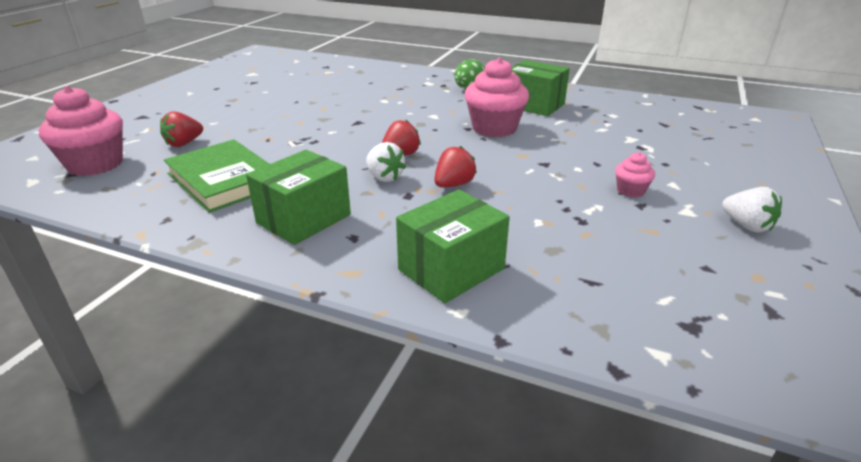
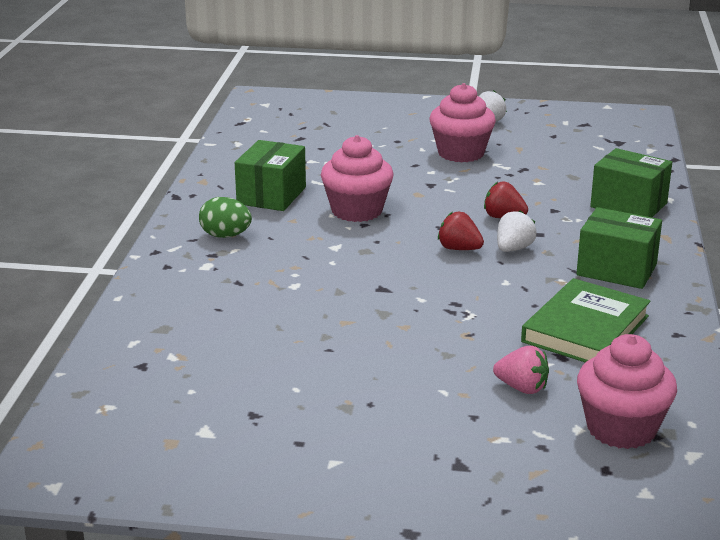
camera: 105 degrees left, 5 degrees down
red strawberry [160,111,203,147] -> pink strawberry [493,346,549,394]
pink cupcake [615,152,655,197] -> pink cupcake [429,83,496,163], size x2.06

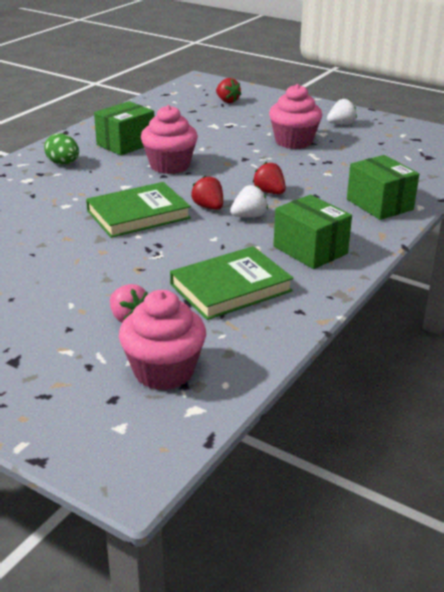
camera: 25 degrees right, 5 degrees up
none -> green book [86,182,191,238]
none -> red strawberry [216,78,241,103]

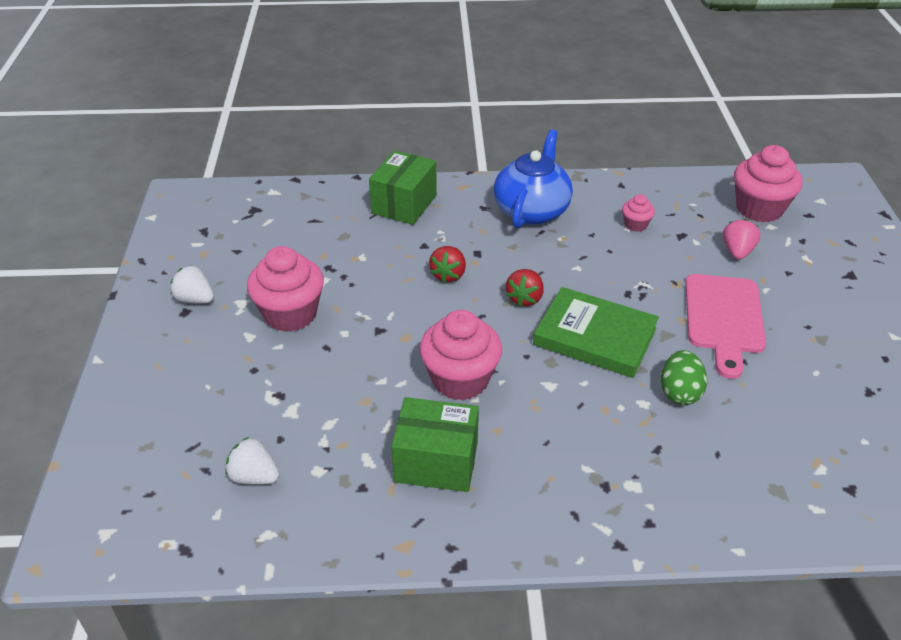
camera: 125 degrees left, 10 degrees up
green egg [44,133,79,165] -> green egg moved to [661,350,707,405]
green book [170,246,294,320] -> pink cupcake [622,194,655,232]
red strawberry [216,78,241,103] -> none
white strawberry [230,185,268,217] -> white strawberry moved to [225,437,280,485]
green box [273,195,352,269] -> blue teapot [494,129,573,229]
none -> pink cutting board [685,274,766,379]

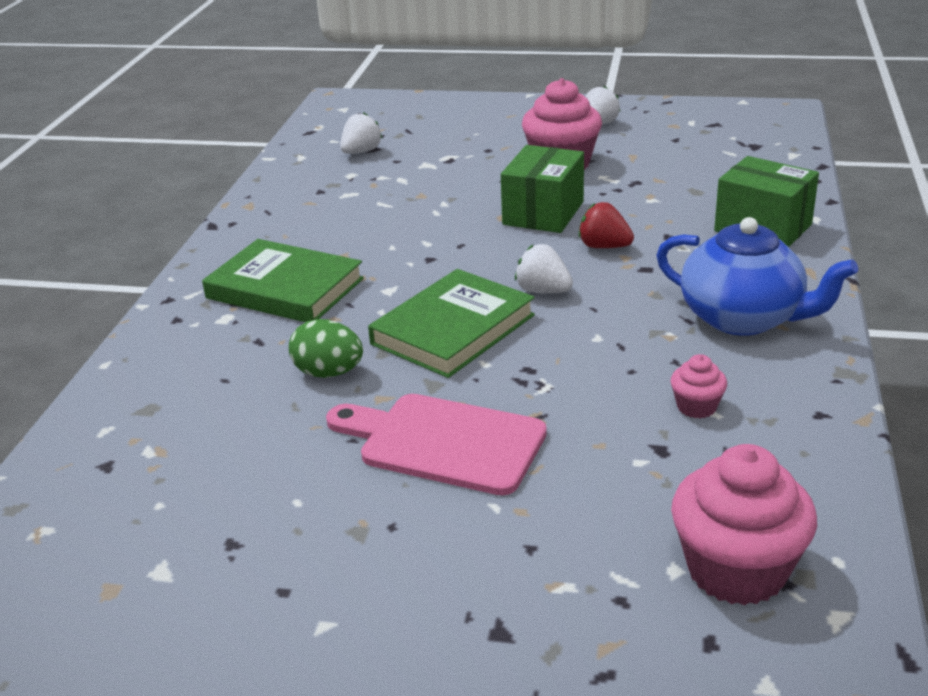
camera: 105 degrees right, 10 degrees down
green box [391,397,479,492] -> green box moved to [501,145,584,233]
pink cupcake [420,310,502,401] -> none
red strawberry [506,269,544,307] -> white strawberry [515,244,573,293]
pink strawberry [723,219,761,260] -> none
none -> green book [202,239,364,322]

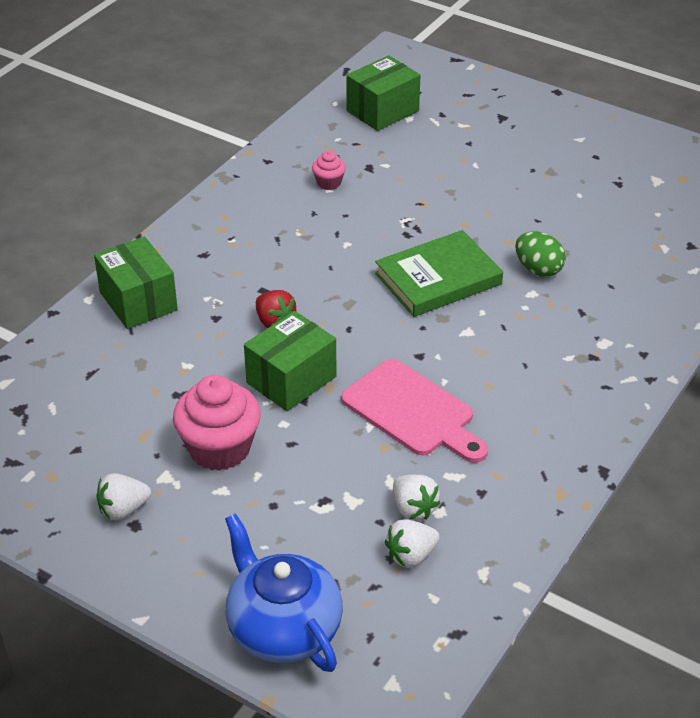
camera: 160 degrees left, 10 degrees up
green book [202,239,364,322] -> none
pink cutting board [326,394,547,495] -> pink cutting board moved to [341,359,488,463]
white strawberry [515,244,573,293] -> white strawberry moved to [393,475,440,520]
blue teapot [656,217,858,336] -> blue teapot moved to [225,513,343,672]
pink cupcake [671,444,817,606] -> green box [346,55,420,131]

